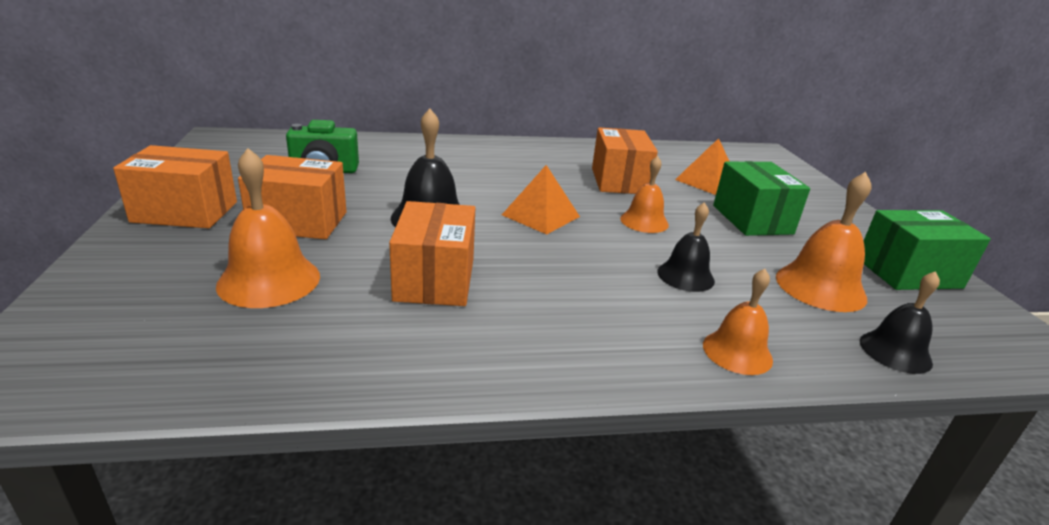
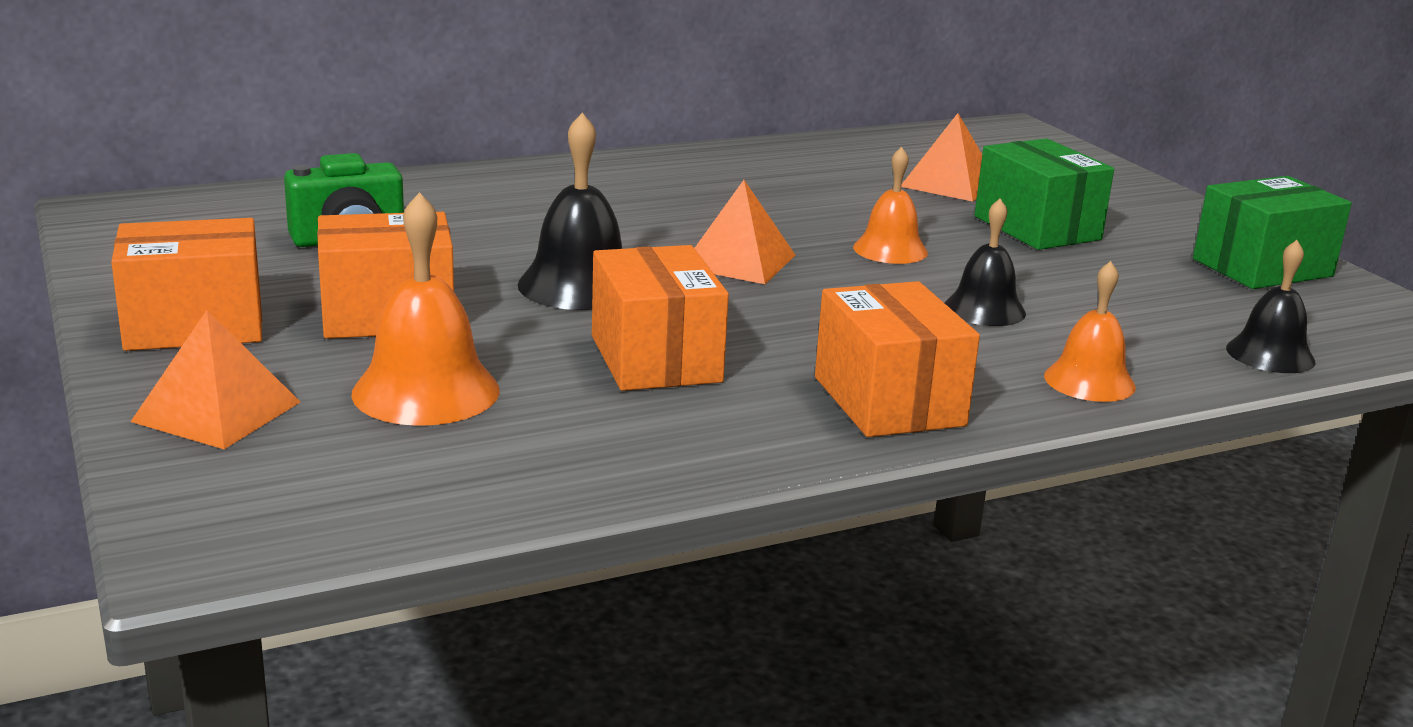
camera: 15 degrees left, 5 degrees down
orange box [592,127,658,194] -> orange box moved to [815,281,980,437]
orange bell [776,172,871,312] -> none
none -> orange pyramid [130,310,300,449]

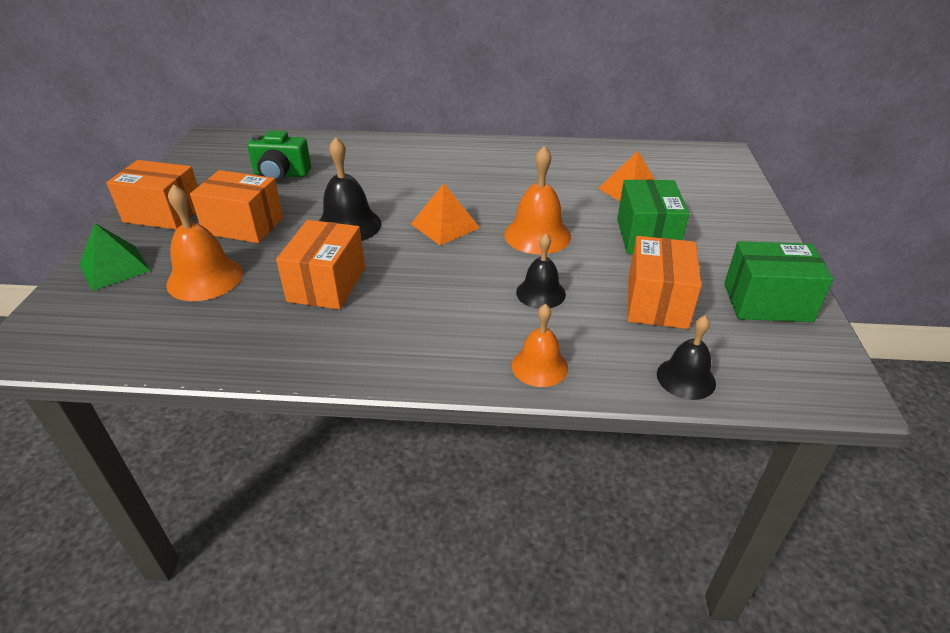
camera: 30 degrees right, 15 degrees up
orange pyramid [130,310,300,449] -> green pyramid [79,223,151,291]
orange box [815,281,980,437] -> orange box moved to [628,236,702,329]
orange bell [853,147,928,264] -> orange bell [504,146,571,254], size x1.52

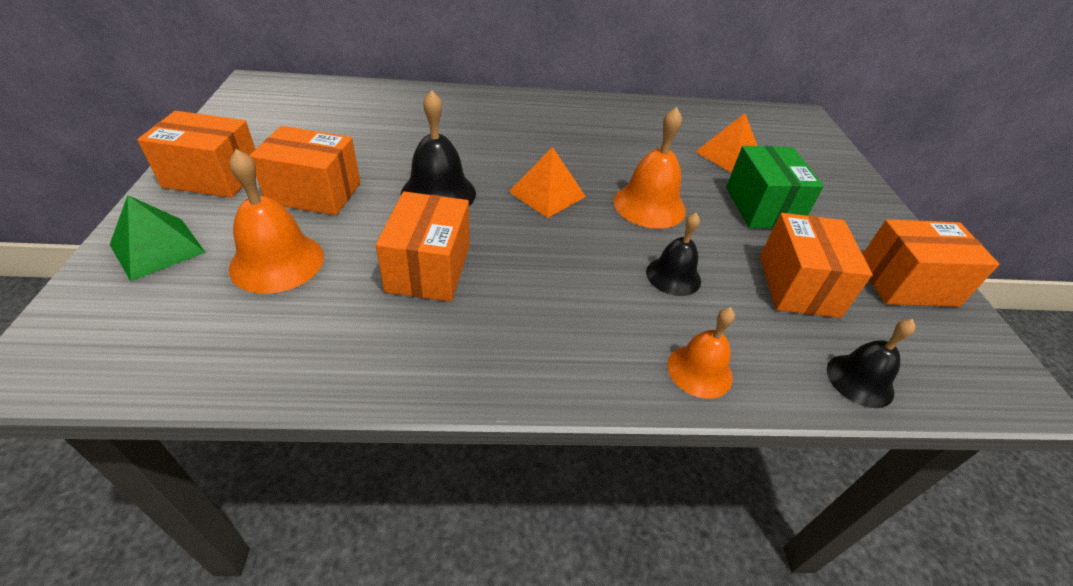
camera: 10 degrees left, 5 degrees up
green camera [247,131,311,182] -> none
green box [724,241,833,322] -> orange box [863,219,1000,307]

